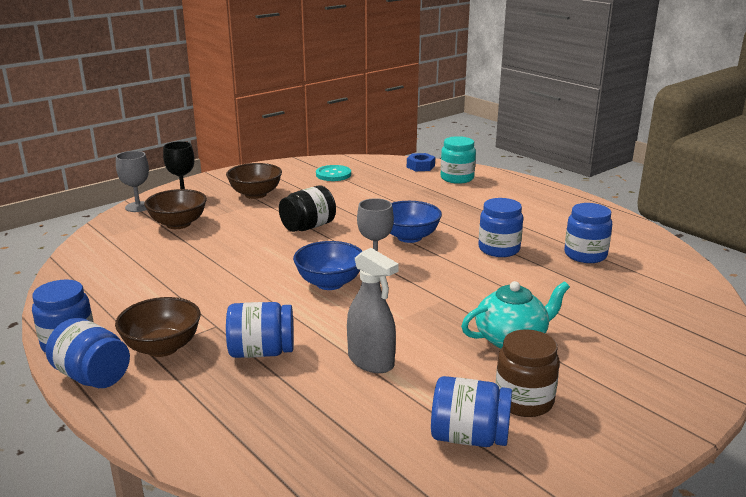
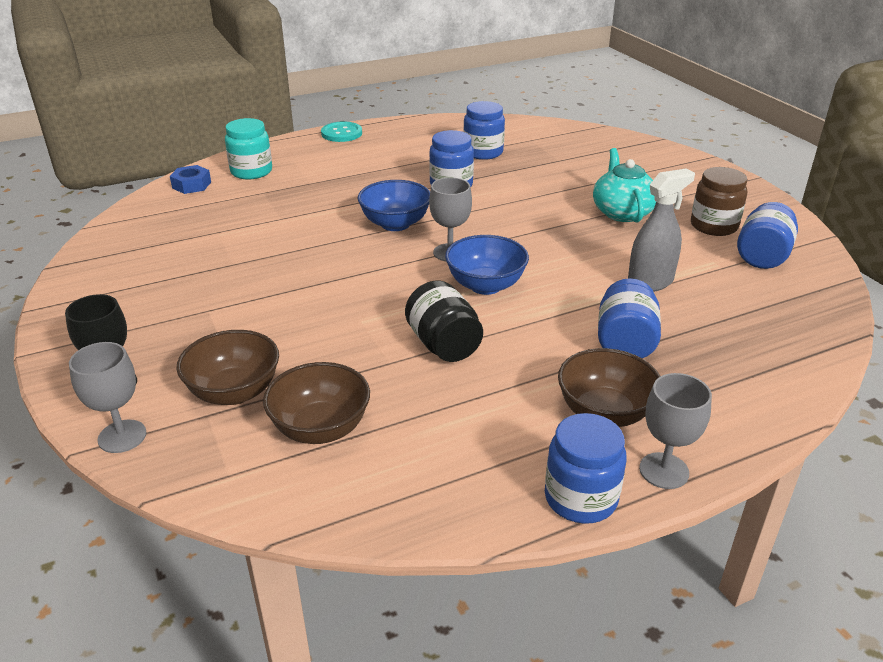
camera: 75 degrees left, 10 degrees up
blue jar [46,318,130,388] -> grey goblet [639,373,712,489]
brown bowl [226,163,282,199] -> brown bowl moved to [263,362,370,444]
black jar [279,185,336,232] -> black jar moved to [405,280,483,362]
turquoise button [316,165,351,181] -> turquoise button moved to [321,121,362,142]

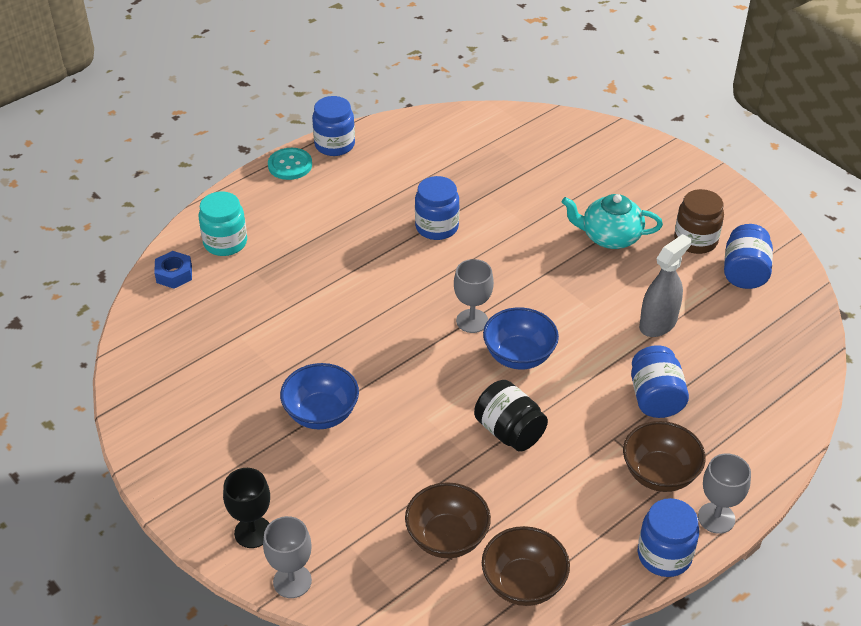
camera: 15 degrees left, 10 degrees up
brown bowl [176,330,279,405] -> brown bowl moved to [482,526,570,606]
blue bowl [358,180,430,231] -> blue bowl moved to [280,363,359,429]
blue jar [463,101,505,160] -> blue jar moved to [312,96,355,156]
turquoise teapot [593,148,656,222] -> turquoise teapot turned 60 degrees counterclockwise [562,194,663,249]

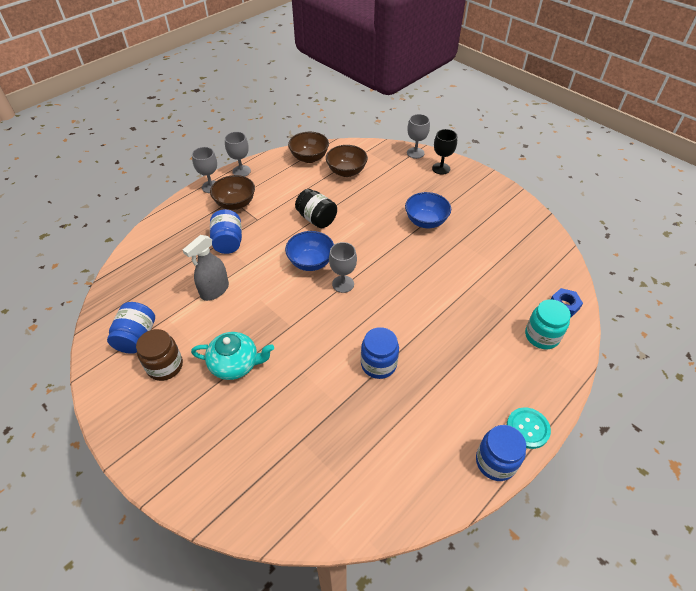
camera: 175 degrees right, 5 degrees up
blue jar [638,498,699,577] -> grey goblet [225,132,251,177]

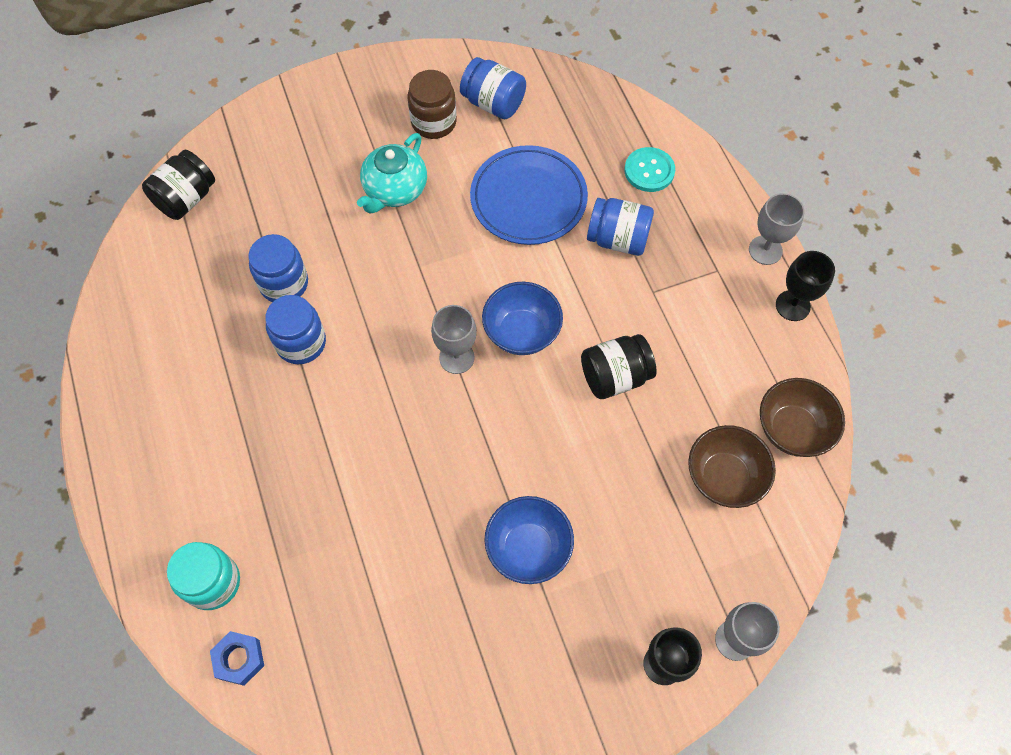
camera: 115 degrees right, 15 degrees up
grey spray bottle [183,235,229,301] -> blue plate [470,145,588,245]
brown bowl [210,175,255,210] -> none
grey goblet [225,132,251,177] -> black goblet [776,251,835,321]
blue jar [476,425,526,481] -> blue jar moved to [248,234,308,302]
turquoise button [507,407,551,449] -> turquoise button moved to [625,147,675,192]
none -> black jar [142,150,215,220]

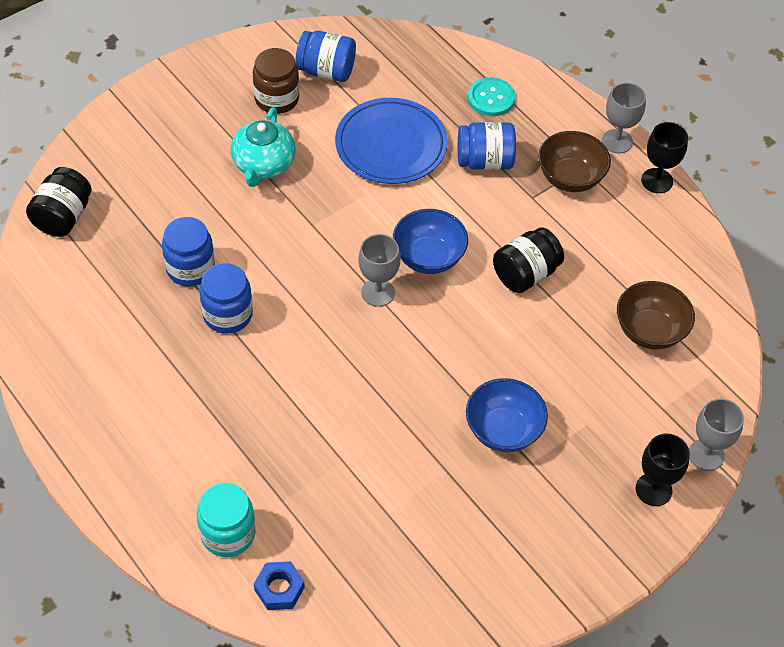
camera: 20 degrees left, 10 degrees down
brown bowl [760,378,845,457] -> brown bowl moved to [538,131,611,192]

